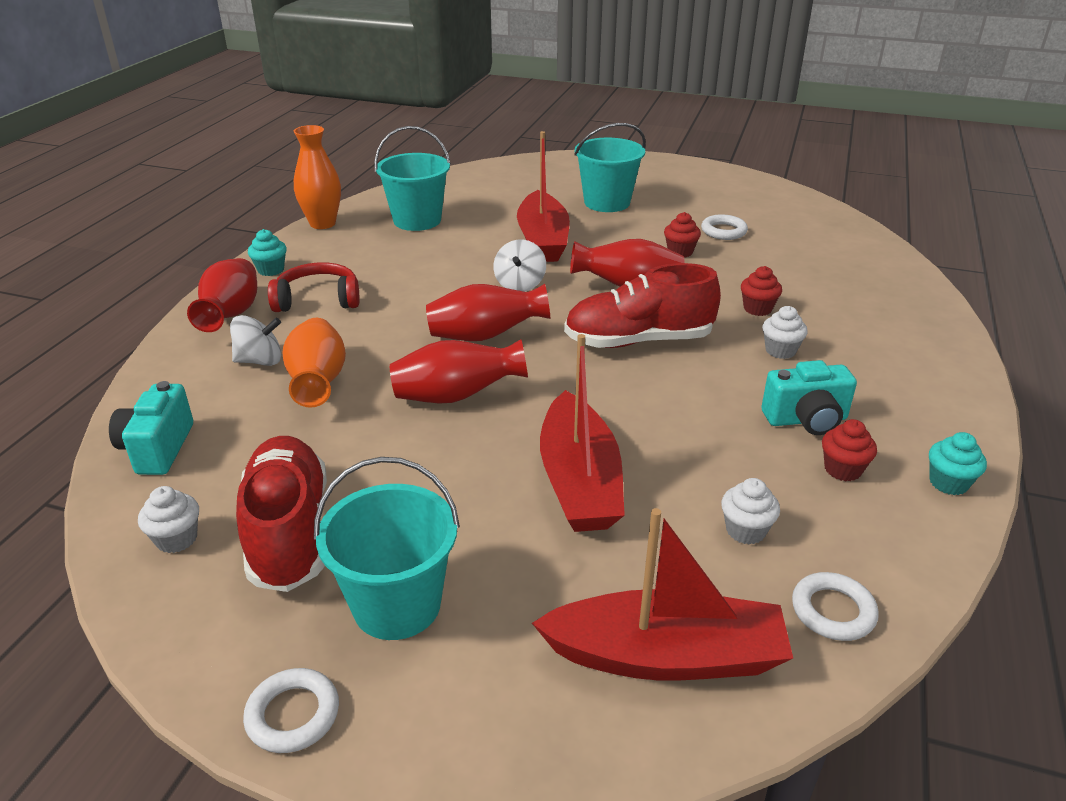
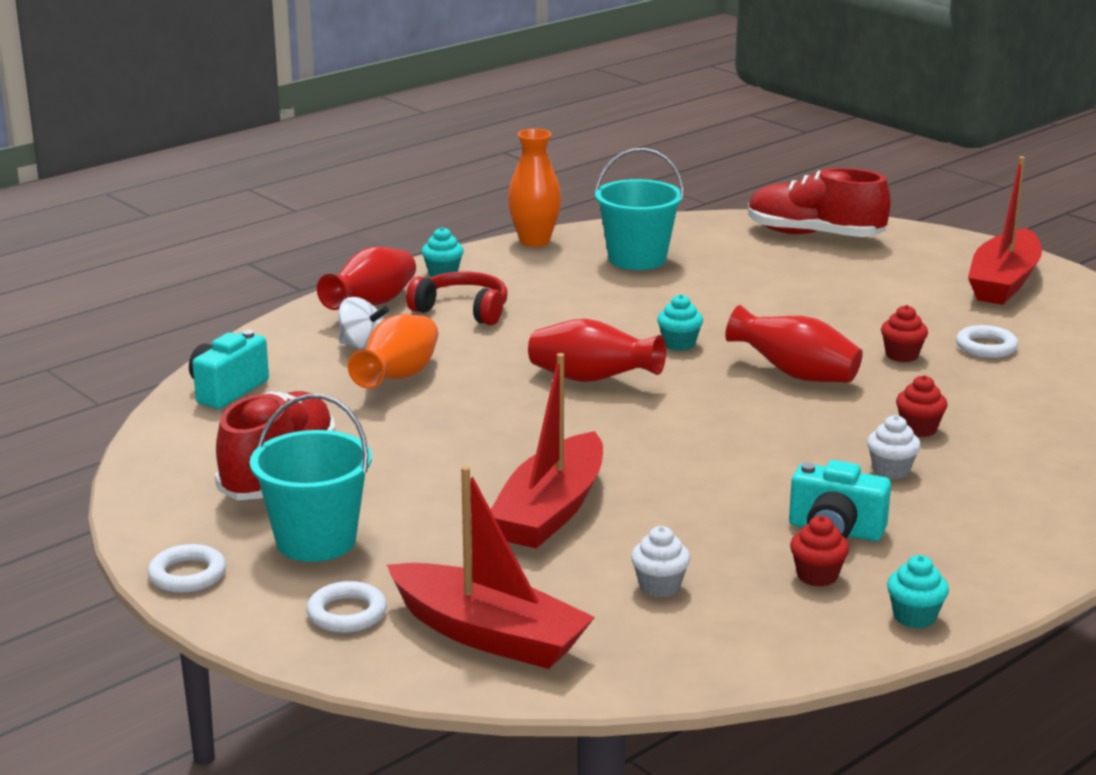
camera: 30 degrees right, 10 degrees down
white cupcake [138,486,199,553] -> none
red vase [390,339,528,404] -> none
white spinning top [494,239,546,292] -> turquoise cupcake [657,294,703,351]
red boat [517,131,570,262] -> red boat moved to [968,156,1042,305]
red shoe [564,263,721,348] -> red shoe moved to [748,168,891,237]
turquoise bucket [574,123,646,212] -> none
white ring [792,572,879,641] -> white ring moved to [307,581,387,633]

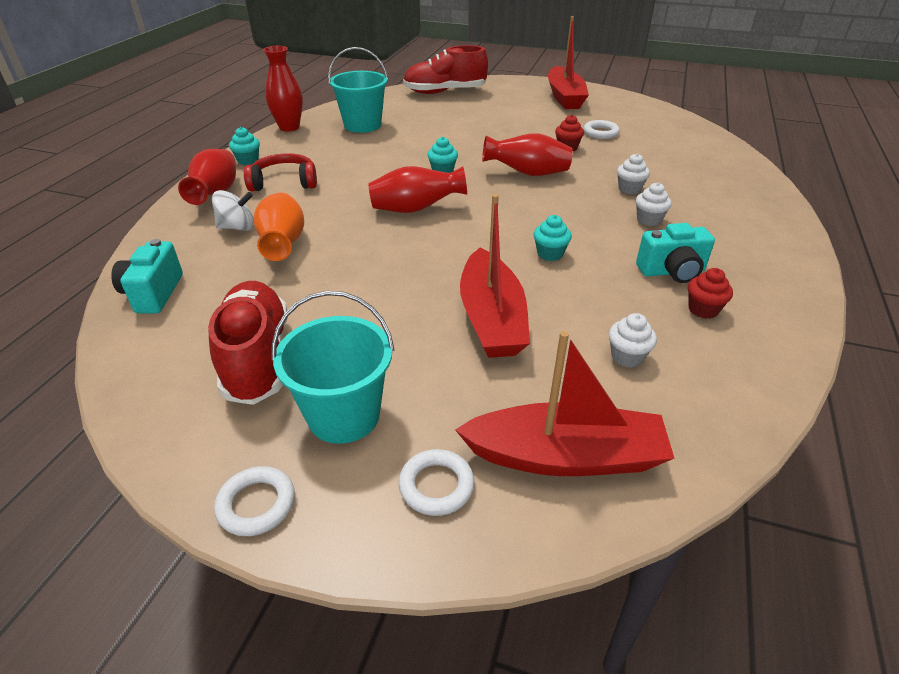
camera: 30 degrees left, 15 degrees up
orange vase [508,129,561,247] -> red vase [263,46,303,131]
turquoise cupcake [887,555,949,629] -> turquoise cupcake moved to [533,215,572,261]
red cupcake [896,375,948,437] -> white cupcake [617,153,650,194]

